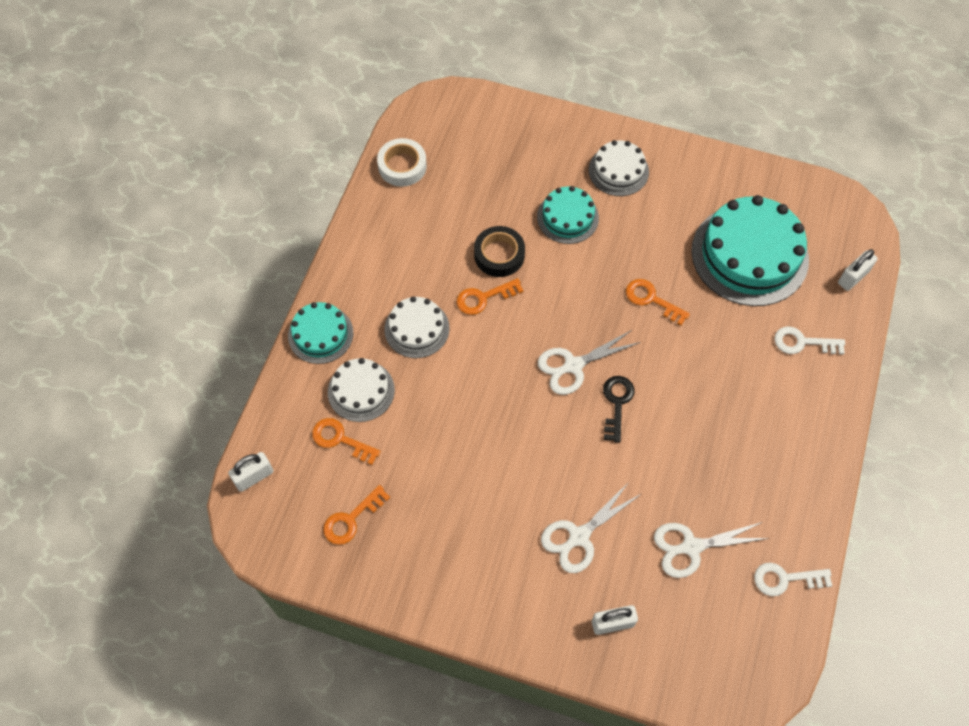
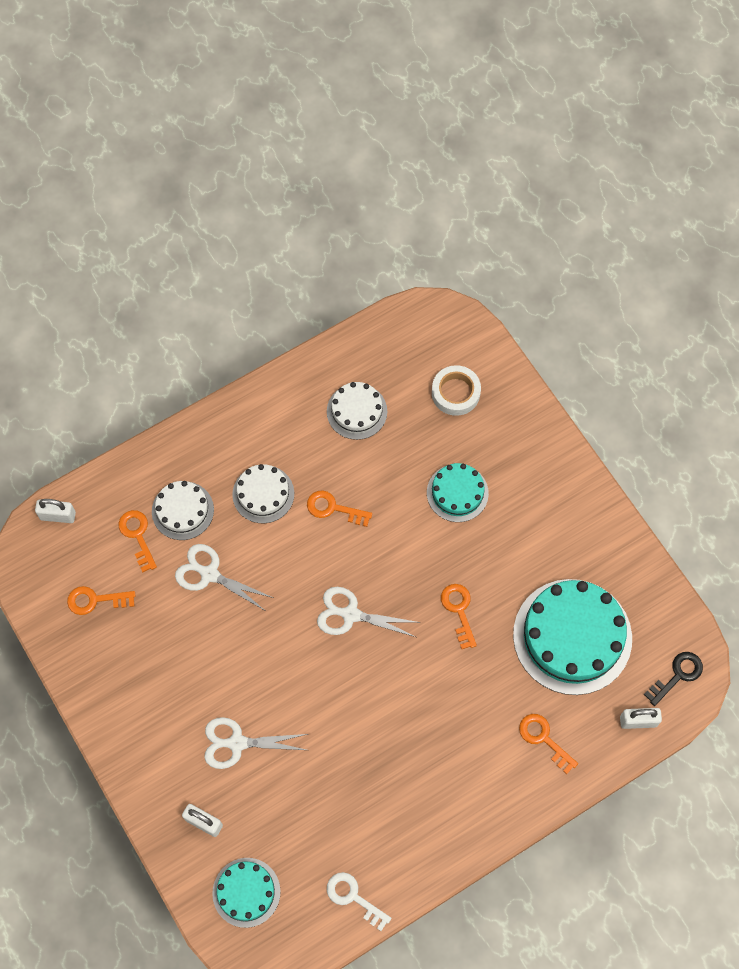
camera: 40 degrees right, 5 degrees up
turquoise cake [288,302,353,364] -> turquoise cake moved to [212,858,281,928]
white tape [377,138,427,187] -> white tape moved to [432,365,481,416]
black tape [474,226,525,277] -> none
white cake [589,140,649,196] -> white cake moved to [327,382,387,440]
black key [603,376,634,443] -> black key moved to [644,652,703,706]
white scissors [654,522,770,578] -> white scissors moved to [175,544,273,611]
white key [774,327,845,354] -> orange key [519,714,578,774]

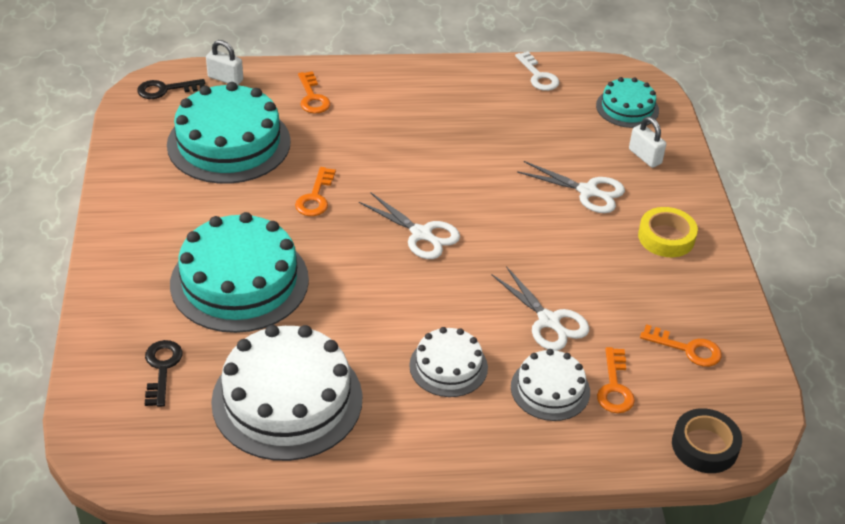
camera: 155 degrees left, 25 degrees down
white padlock [35,499,76,523] -> black tape [672,408,742,473]
orange key [307,490,372,527] -> none
white cake [327,382,387,440] -> white cake [211,325,362,461], size x1.85
turquoise cake [427,463,489,522] -> turquoise cake [170,212,309,333], size x1.85
white tape [432,365,481,416] -> black key [145,340,183,407]
none -> yellow tape [638,207,698,257]

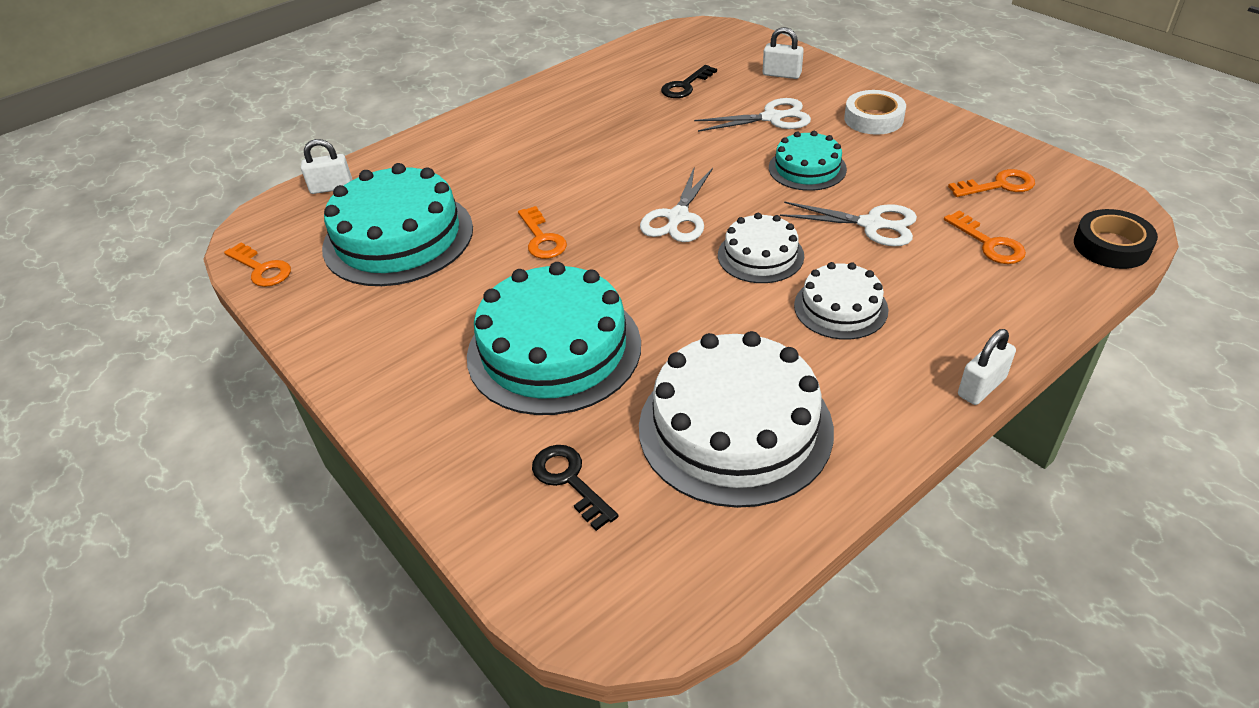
camera: 30 degrees left, 0 degrees up
black key [137,79,205,99] -> black key moved to [661,65,717,98]
orange key [298,71,330,113] -> orange key moved to [224,242,291,287]
white scissors [359,192,460,259] -> white scissors turned 105 degrees clockwise [640,168,713,242]
white cake [511,349,590,421] -> white cake moved to [718,213,804,283]
white key [515,51,559,91] -> none
turquoise cake [596,77,659,128] -> turquoise cake moved to [769,131,847,191]
yellow tape [638,207,698,257] -> white tape [844,90,906,135]
none -> white padlock [958,329,1016,405]

